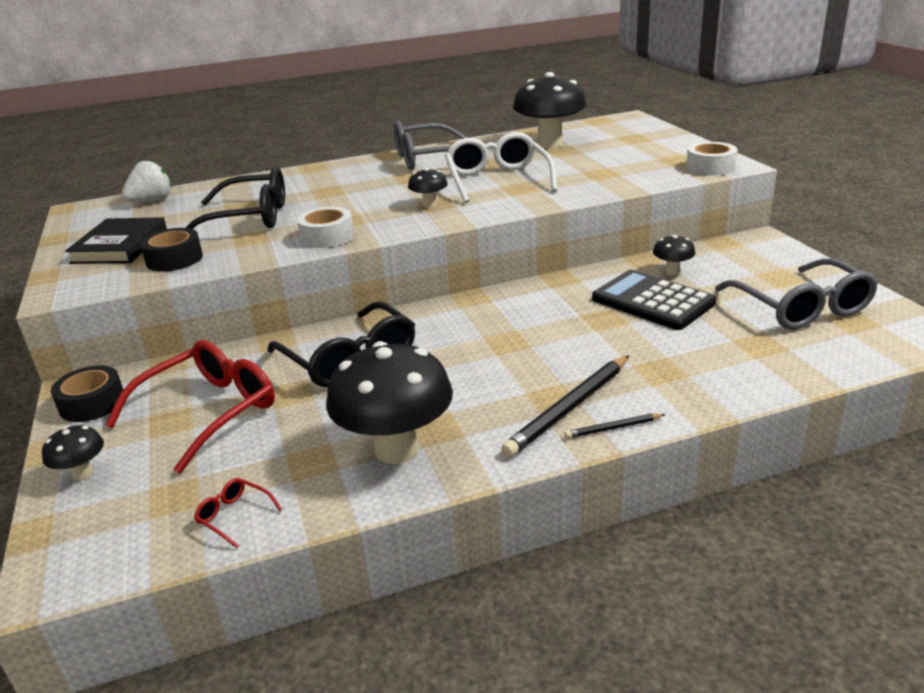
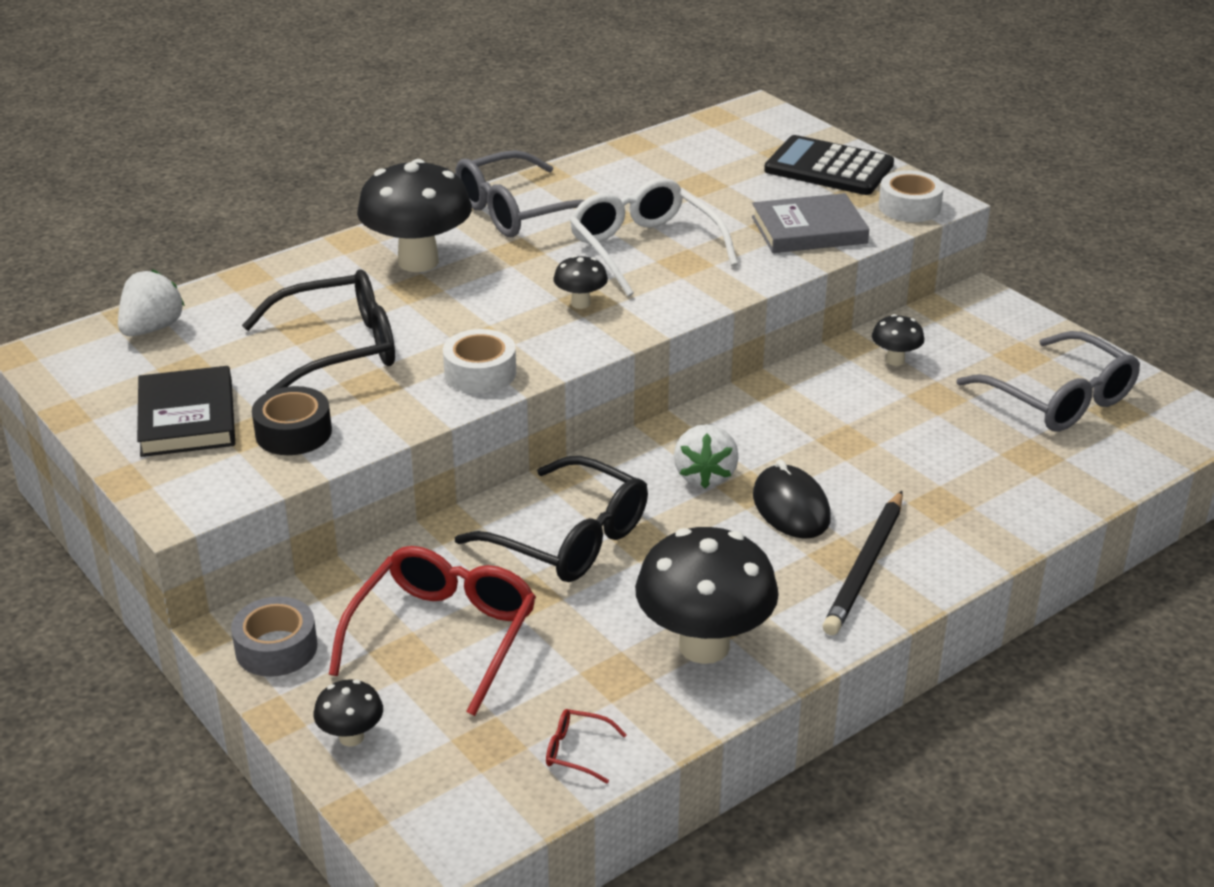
camera: 20 degrees left, 5 degrees up
black tape [51,365,123,422] -> grey tape [231,596,317,677]
black mushroom [513,72,587,148] -> black mushroom moved to [357,159,472,272]
black pencil [565,414,665,439] -> none
black calculator [592,270,716,330] -> black calculator moved to [764,135,894,195]
none -> white strawberry [674,424,739,488]
none -> grey book [752,193,869,253]
none -> black mouse [753,460,831,539]

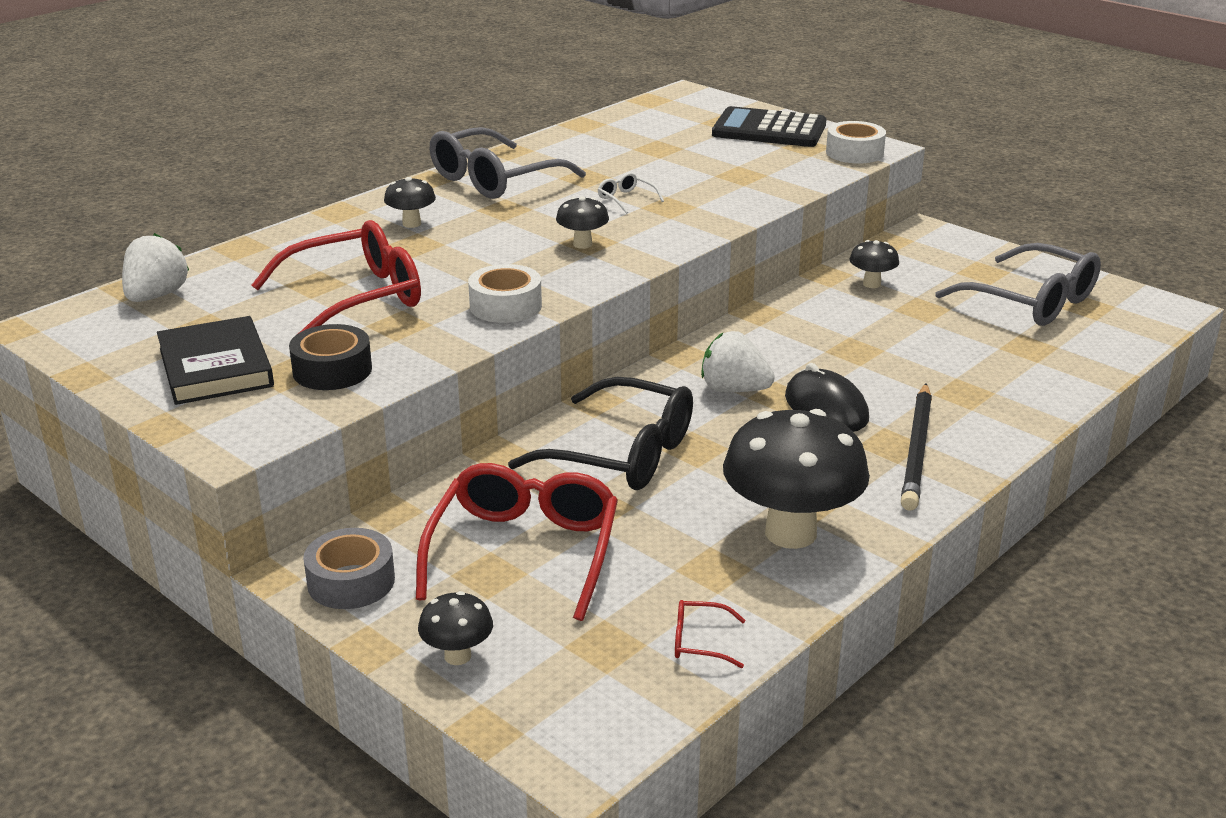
camera: 10 degrees left, 5 degrees down
black glasses [242,269,395,393] -> red glasses [252,220,421,333]
black mushroom [357,159,472,272] -> black mushroom [384,177,436,228], size x0.46
white glasses [569,178,738,297] -> white glasses [598,172,664,214], size x0.41
white strawberry [674,424,739,488] -> white strawberry turned 120 degrees clockwise [701,331,775,392]
grey book [752,193,869,253] -> none

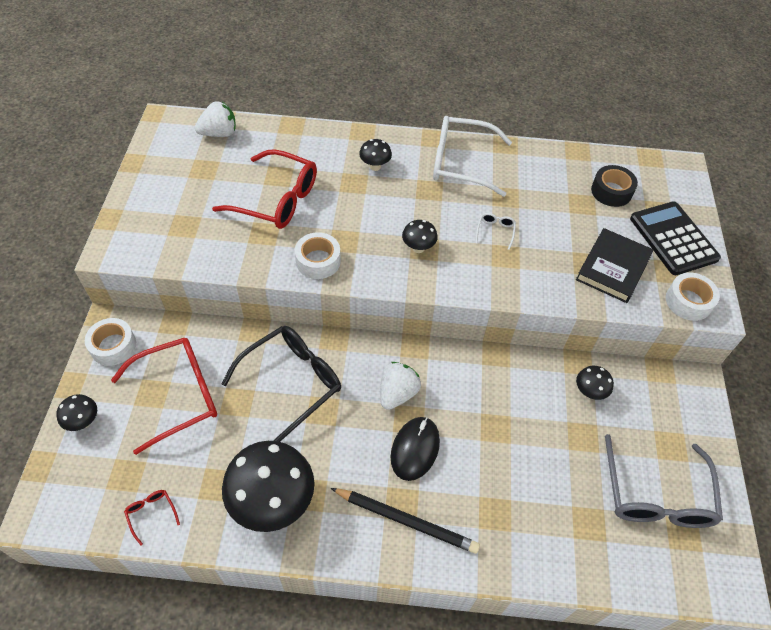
camera: 50 degrees right, 25 degrees up
black book [157,316,274,405] -> black book moved to [576,228,653,303]
black tape [289,324,372,390] -> black tape moved to [591,165,638,207]
grey tape [303,528,395,609] -> white tape [85,318,136,366]
grey glasses [430,127,586,199] -> white glasses [433,116,512,197]
black glasses [508,377,693,490] -> black glasses turned 120 degrees counterclockwise [222,326,341,442]
white strawberry [701,331,775,392] -> white strawberry turned 45 degrees clockwise [380,362,421,410]
black pencil [901,384,932,511] -> black pencil turned 135 degrees counterclockwise [331,488,480,554]

